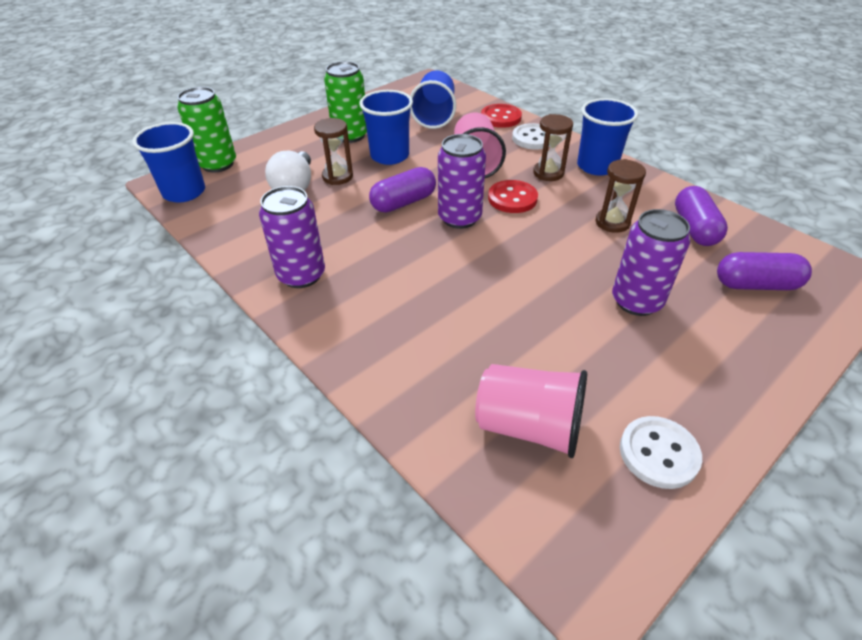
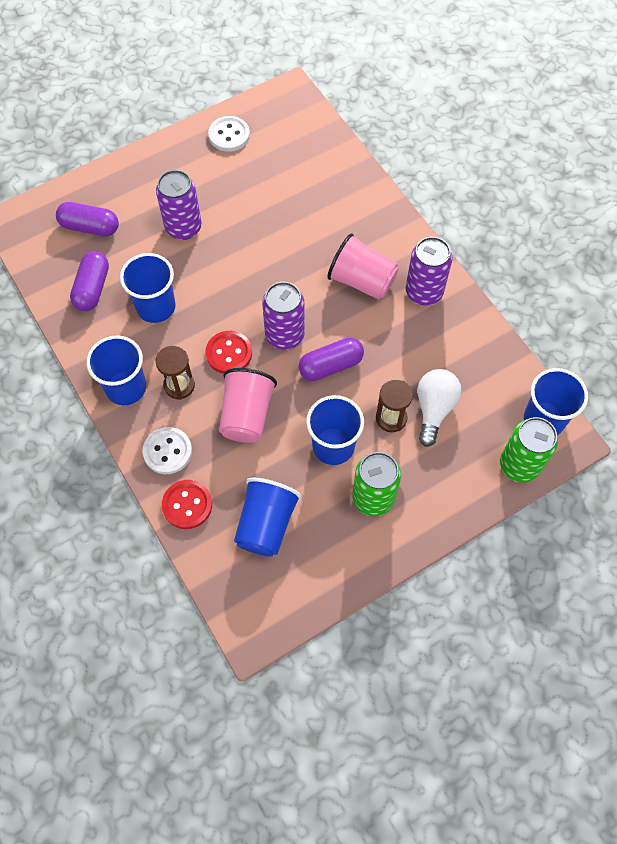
camera: 170 degrees left, 20 degrees up
pink cup [475,364,587,458] -> pink cup moved to [327,233,399,300]
brown hourglass [596,159,646,233] -> blue cup [120,253,176,323]

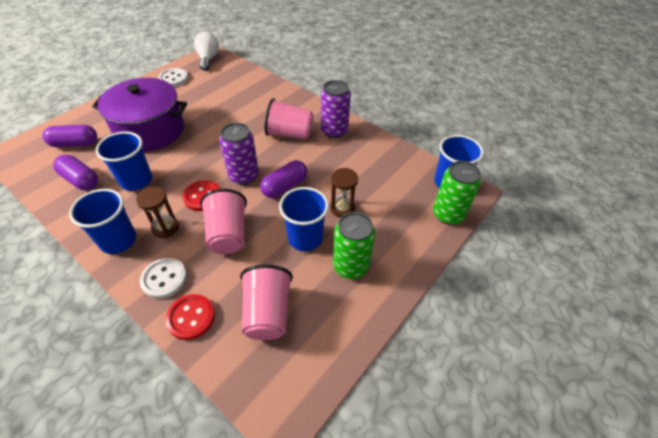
camera: 20 degrees left, 15 degrees down
purple capsule [70,251,109,311] -> purple capsule turned 45 degrees counterclockwise [53,154,98,190]
purple can [156,170,202,240] -> purple pot [92,78,187,152]
blue cup [234,478,301,557] -> pink cup [240,264,293,340]
white light bulb [417,369,461,447] -> white light bulb moved to [194,32,219,71]

